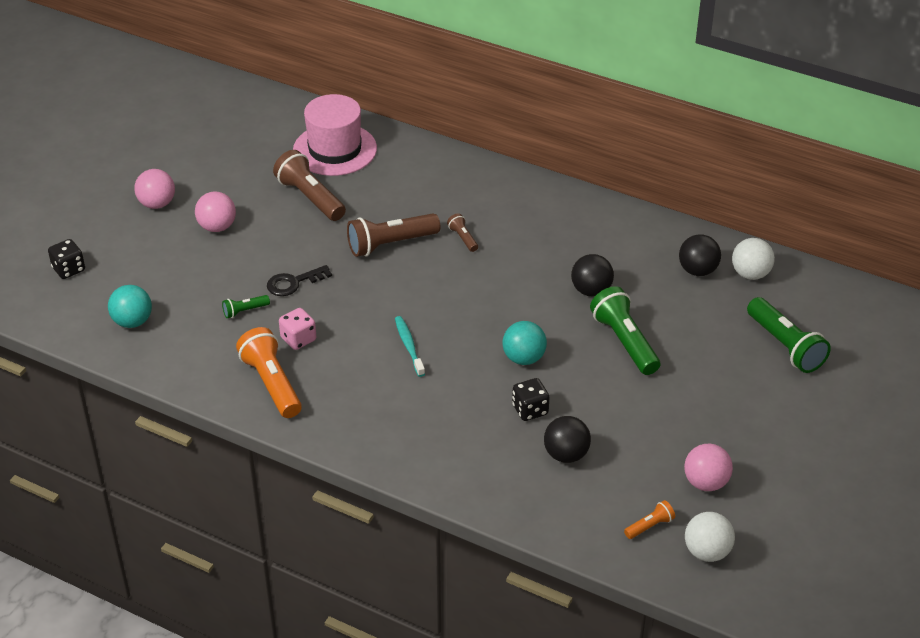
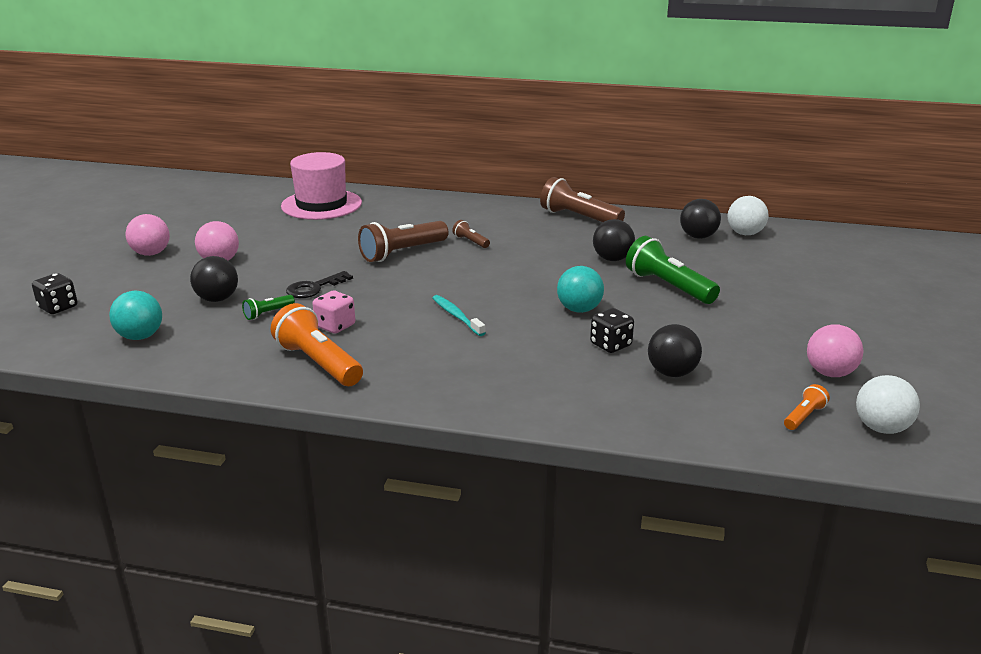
camera: 15 degrees left, 15 degrees down
brown flashlight [273,150,346,221] -> brown flashlight moved to [540,177,625,222]
green flashlight [747,297,831,373] -> none
none -> black ball [190,256,238,302]

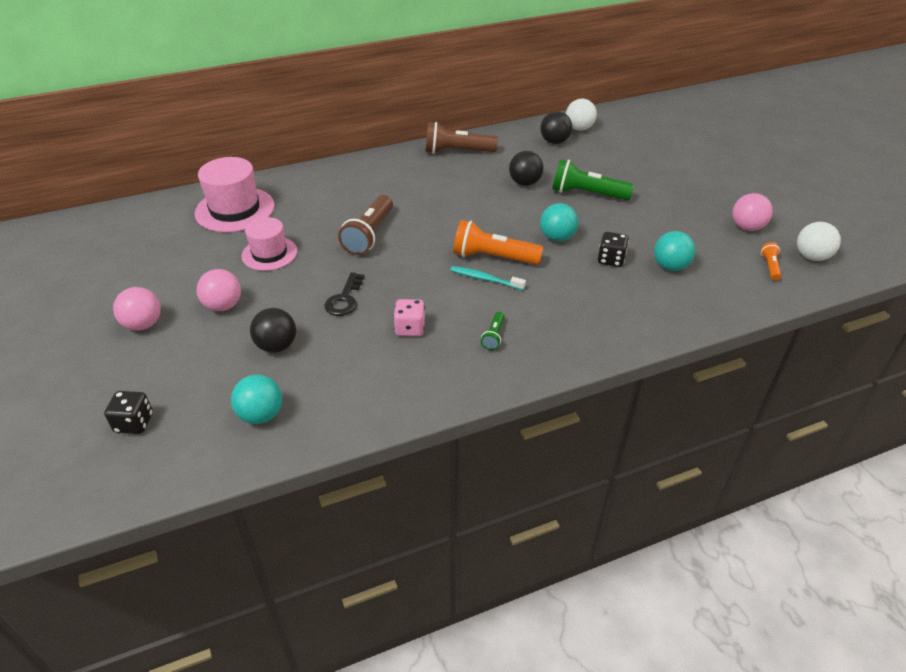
camera: 35 degrees left, 15 degrees up
green flashlight [242,295,295,320] -> green flashlight moved to [481,312,505,350]
orange flashlight [271,303,363,386] -> orange flashlight moved to [453,220,543,265]
brown flashlight [452,220,490,248] -> none
black ball [648,324,702,377] -> turquoise ball [654,231,696,271]
none -> pink hat [241,217,297,271]

